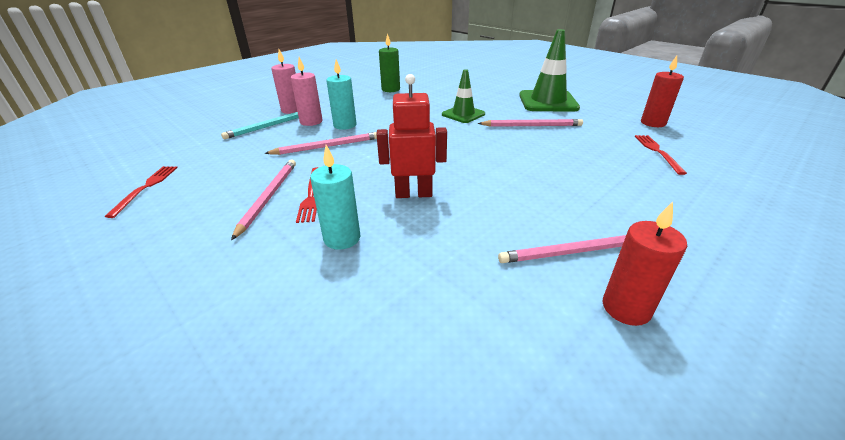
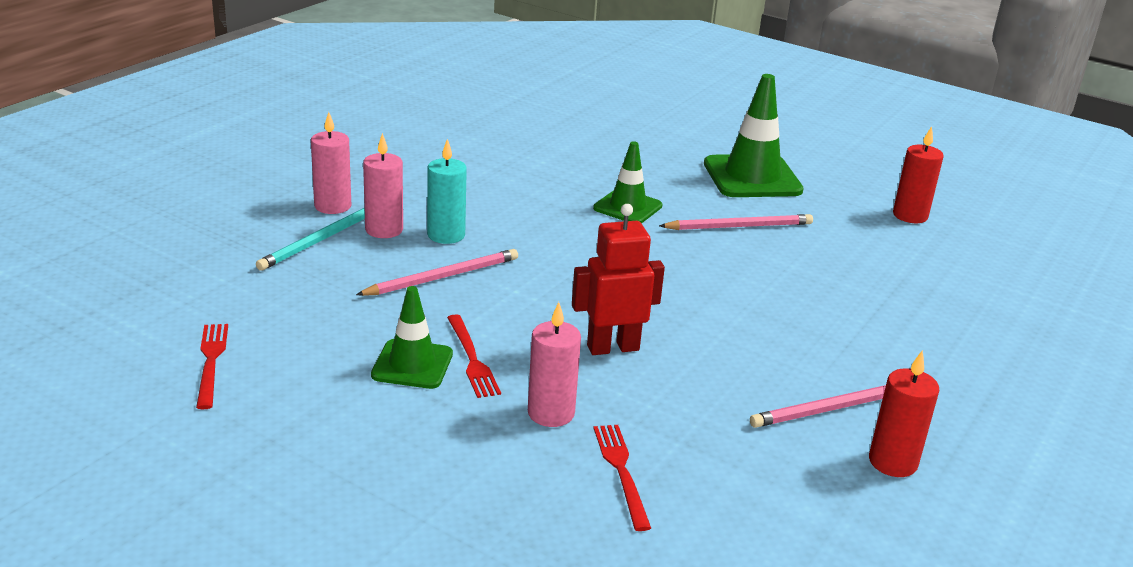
camera: 15 degrees left, 5 degrees down
pink pencil [231,160,296,240] -> green traffic cone [371,286,453,389]
turquoise candle [310,145,360,250] -> pink candle [528,302,581,427]
green candle [379,33,400,92] -> none
red fork [635,135,687,175] -> red fork moved to [593,425,651,531]

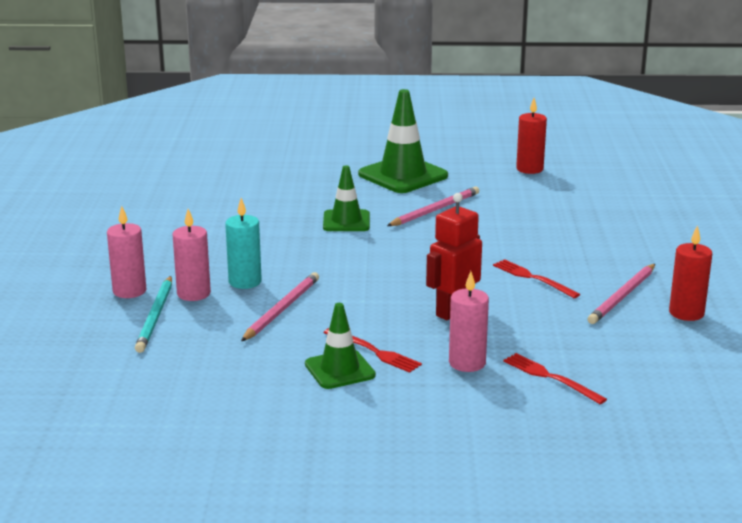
camera: 30 degrees left, 5 degrees down
red fork [196,324,228,409] -> red fork moved to [493,259,580,298]

